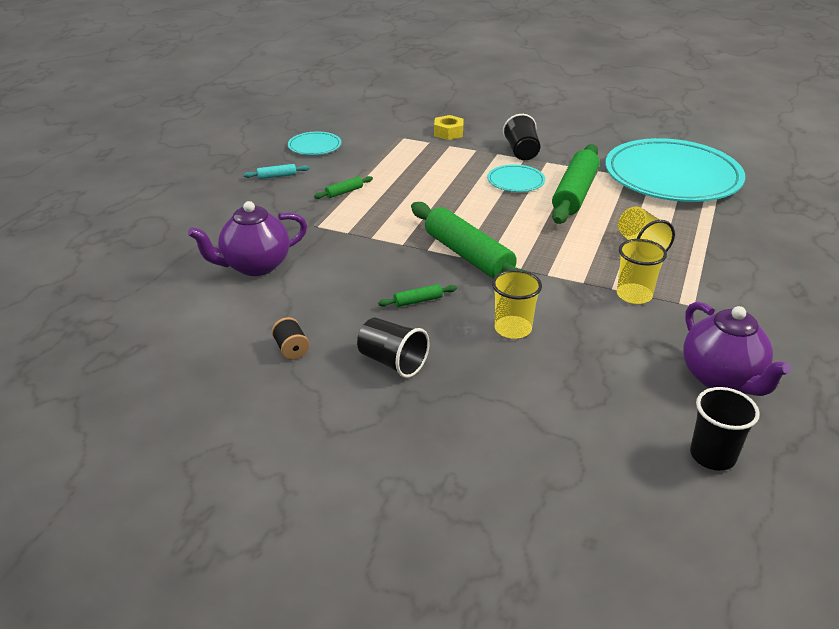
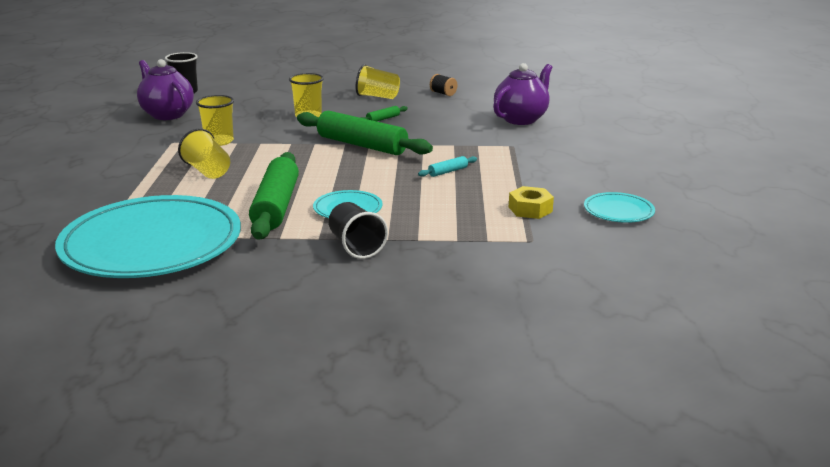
camera: 160 degrees right, 10 degrees down
turquoise rolling pin [244,164,309,179] -> turquoise rolling pin moved to [418,156,477,177]
green rolling pin [314,176,373,199] -> none
black cup [357,318,430,378] -> yellow cup [356,64,400,99]
yellow nut [434,115,464,140] -> yellow nut moved to [509,186,554,219]

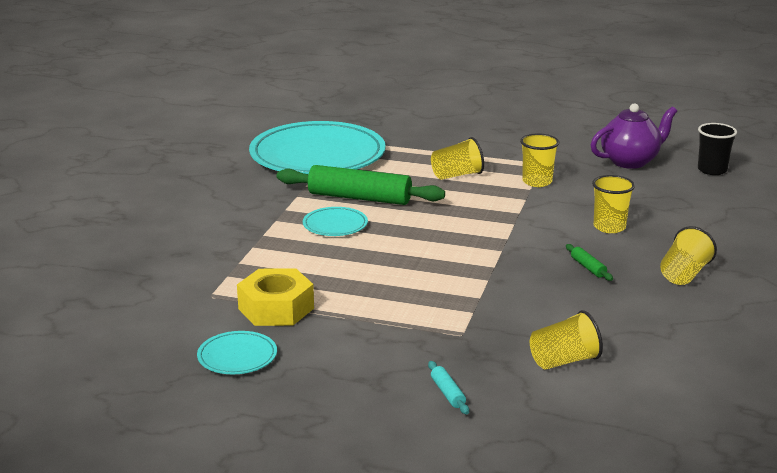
camera: 105 degrees right, 0 degrees up
green rolling pin [297,111,433,155] -> none
black cup [328,202,388,259] -> none
turquoise rolling pin [418,156,477,177] -> turquoise rolling pin moved to [428,361,469,415]
black spool [430,74,458,96] -> none
purple teapot [493,63,552,125] -> yellow cup [530,310,603,370]
yellow nut [509,186,554,219] -> yellow nut [237,268,314,326], size x1.60

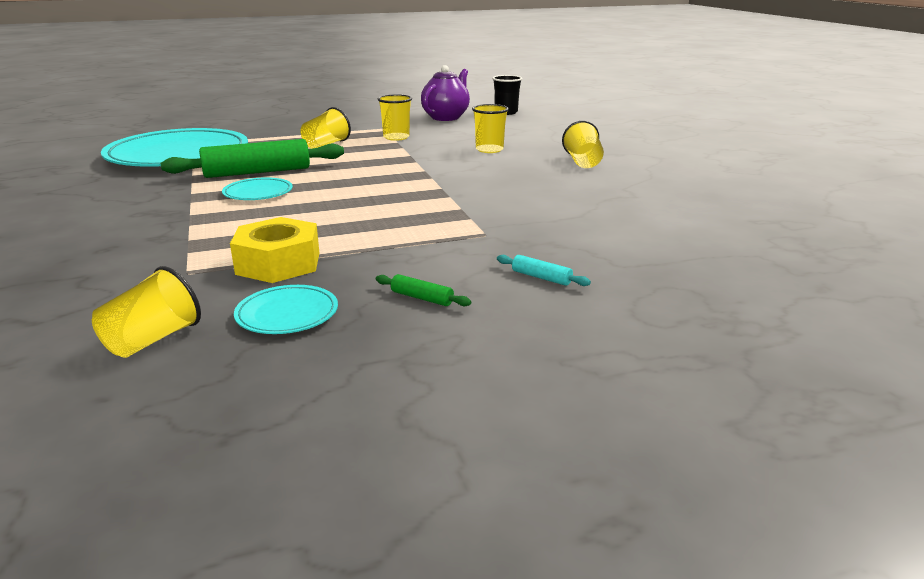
camera: 35 degrees left, 0 degrees up
yellow cup [530,310,603,370] -> yellow cup moved to [92,266,201,358]
green rolling pin [566,244,613,281] -> green rolling pin moved to [376,274,471,306]

